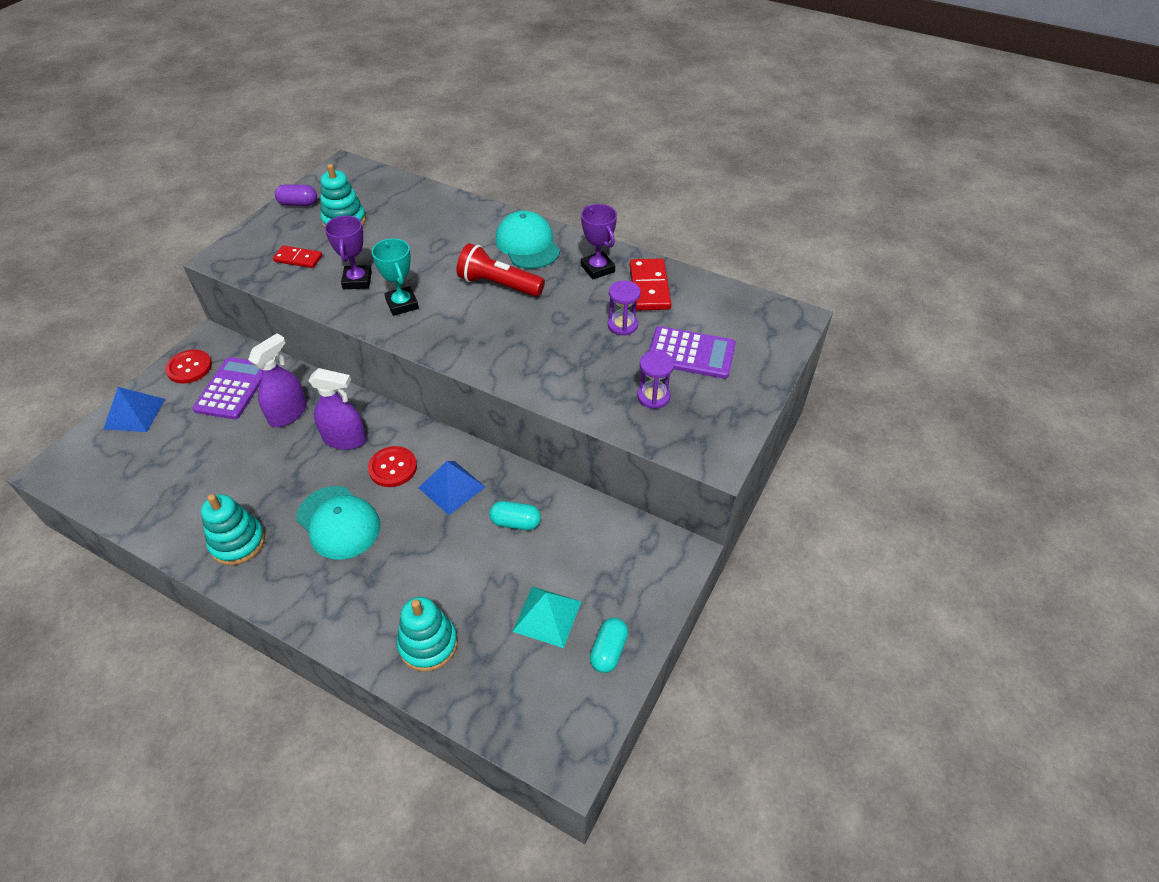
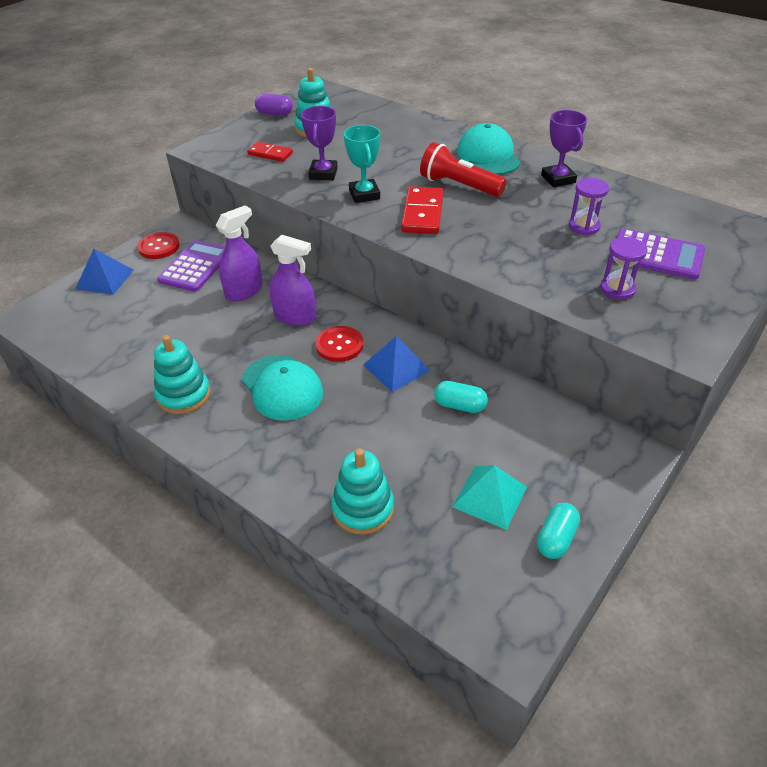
camera: 10 degrees right, 5 degrees down
red domino [630,258,672,310] -> red domino moved to [401,186,443,234]

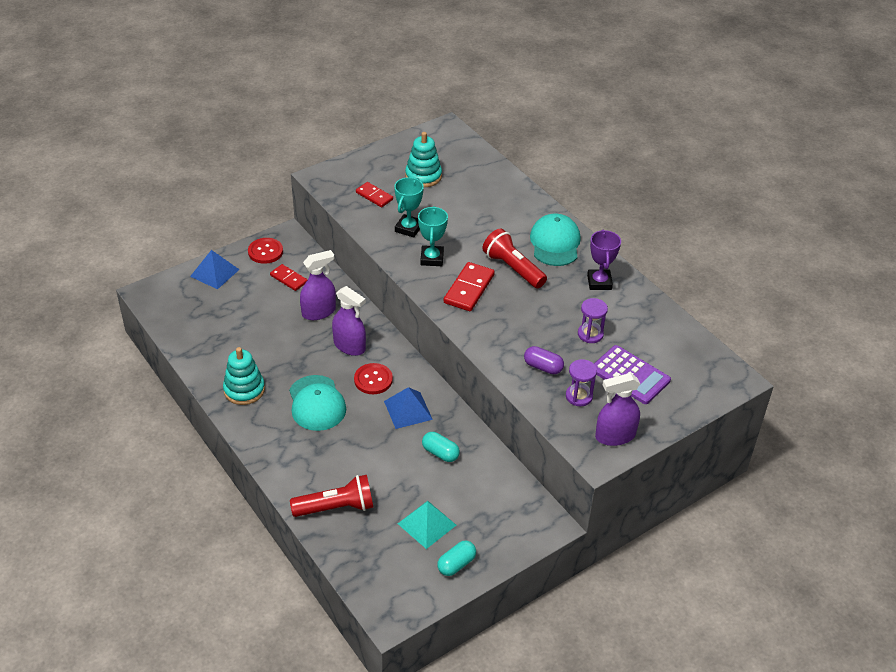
camera: 15 degrees right, 0 degrees up
purple calculator [157,240,225,292] -> red domino [270,264,307,291]
purple capsule [255,94,293,115] -> purple capsule moved to [524,346,564,374]
purple trophy [301,106,338,180] -> turquoise trophy [394,177,424,238]
turquoise stacking toy [331,448,394,535] -> red flashlight [290,475,374,517]
none -> purple spray bottle [595,373,640,446]

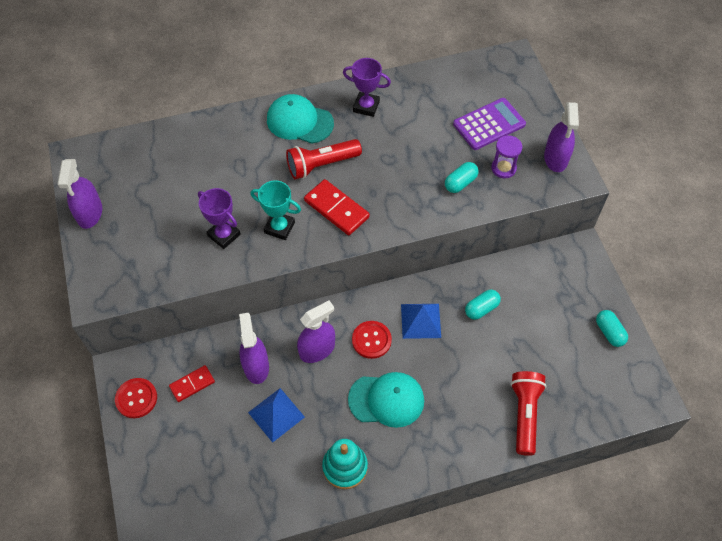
camera: 70 degrees left, 15 degrees up
blue pyramid [190,250,240,289] -> blue pyramid moved to [248,388,305,443]
red domino [356,182,393,207] -> none
turquoise trophy [394,177,424,238] -> purple trophy [198,188,241,249]
turquoise pyramid [398,501,456,549] -> none
turquoise stacking toy [405,132,442,187] -> none
purple capsule [524,346,564,374] -> turquoise capsule [445,162,478,193]
purple hourglass [578,298,608,343] -> none
none -> purple spray bottle [57,159,102,229]

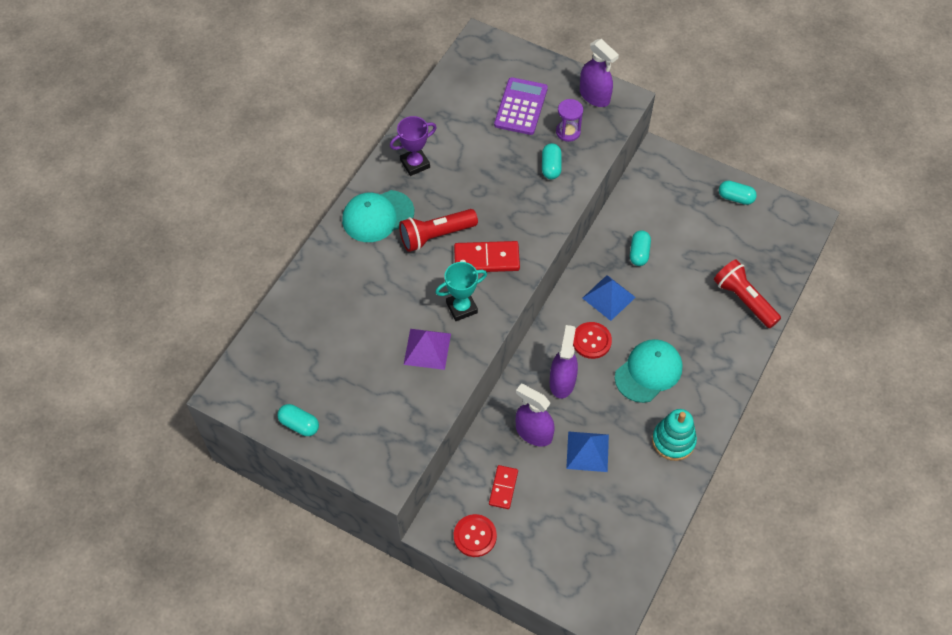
camera: 45 degrees left, 0 degrees up
purple spray bottle [57,159,102,229] -> turquoise capsule [277,404,319,436]
purple trophy [198,188,241,249] -> purple pyramid [404,329,451,370]
red flashlight [286,139,362,180] -> red flashlight turned 45 degrees clockwise [399,209,478,252]

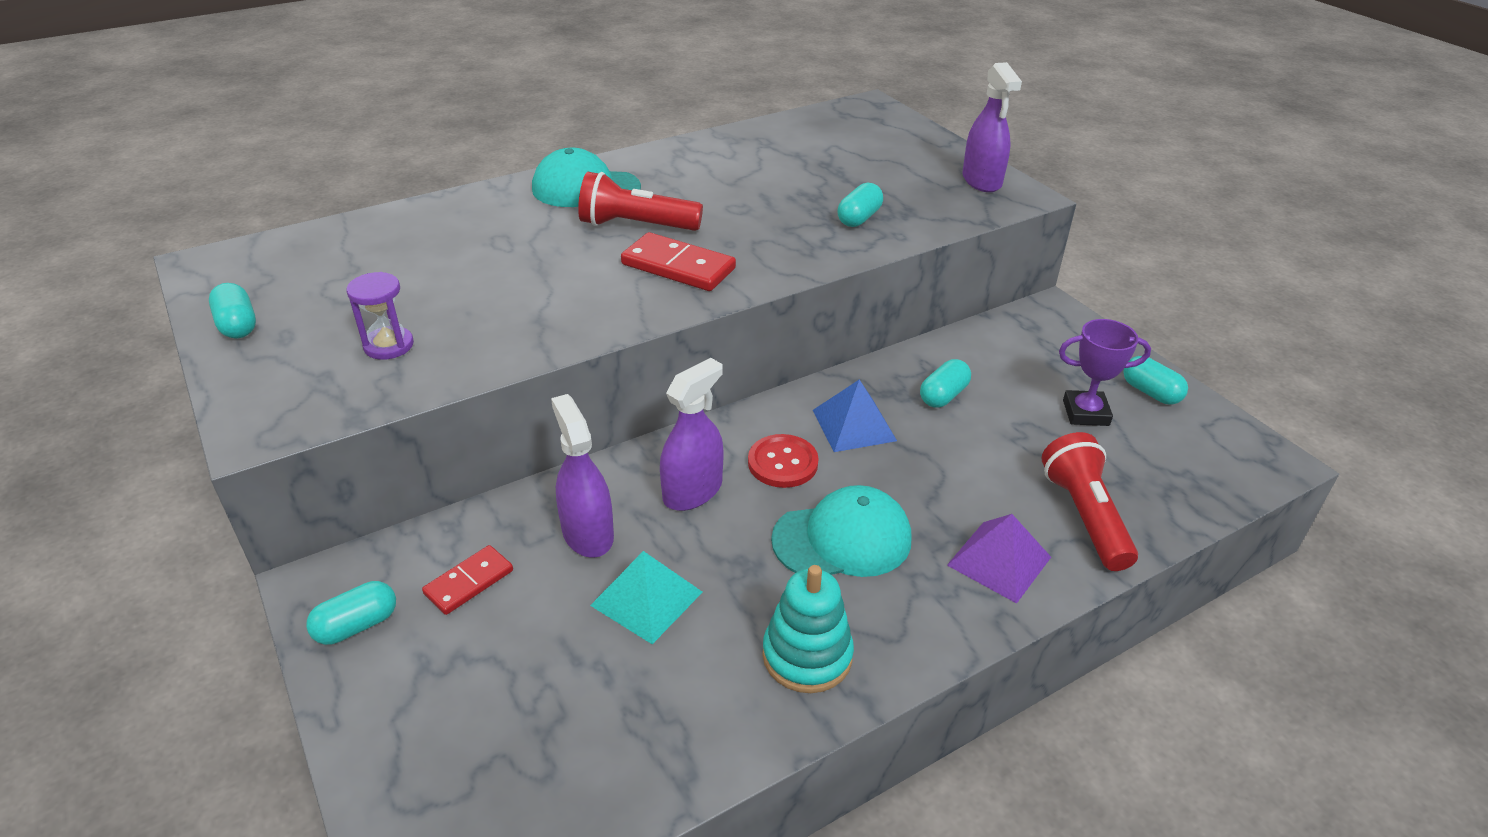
camera: 30 degrees right, 20 degrees down
purple trophy [390,116,437,176] -> purple trophy moved to [1059,319,1151,426]
purple pyramid [404,329,451,370] -> purple pyramid moved to [947,514,1051,603]
turquoise trophy [435,262,487,321] -> none
red button [454,514,497,557] -> turquoise capsule [306,581,396,645]
purple calculator [494,77,548,135] -> none
purple hourglass [556,99,583,142] -> purple hourglass moved to [346,272,414,360]
blue pyramid [566,431,609,472] -> turquoise pyramid [590,551,702,644]

